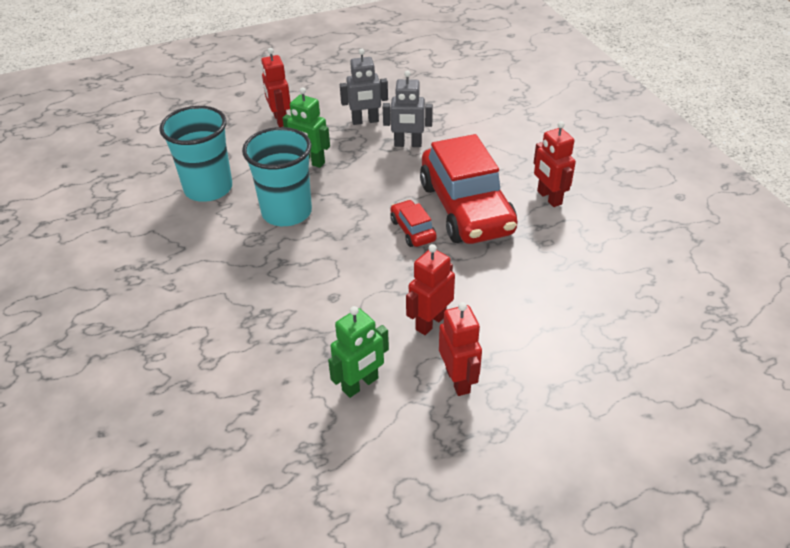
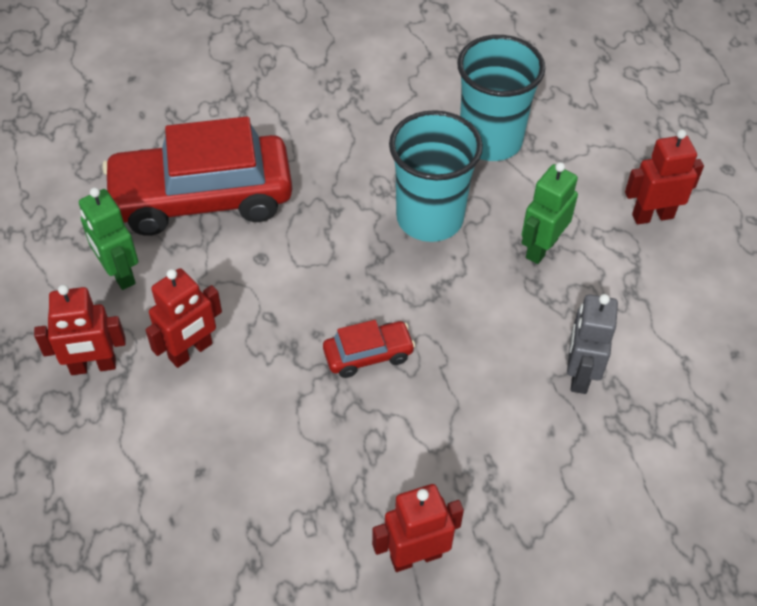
camera: 95 degrees right, 10 degrees up
grey robot [340,49,388,125] -> none
red robot [406,244,455,335] -> red robot turned 90 degrees clockwise [145,268,222,368]
red car [420,134,518,244] -> red car moved to [102,117,292,236]

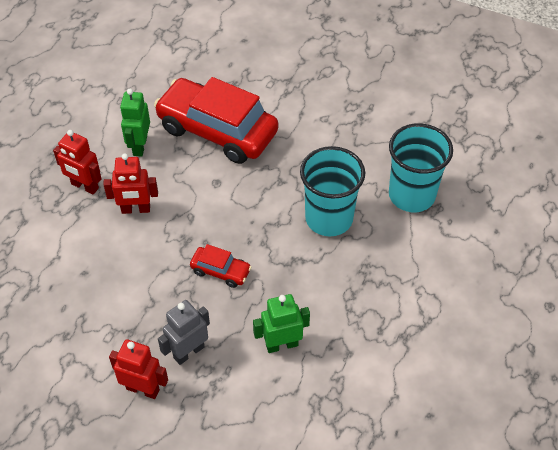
camera: 40 degrees right, 0 degrees up
green robot [522,162,578,264] -> green robot moved to [253,294,310,353]
grey robot [567,294,618,394] -> grey robot moved to [158,300,210,365]
red robot [625,129,704,225] -> none

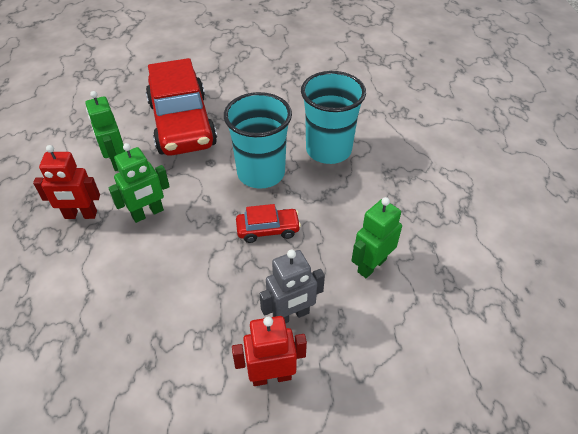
camera: 30 degrees left, 5 degrees down
red robot [103,153,158,214] -> green robot [108,143,170,223]
red car [154,77,278,164] -> red car turned 105 degrees counterclockwise [146,58,217,156]
grey robot [158,300,210,365] -> grey robot turned 135 degrees counterclockwise [260,249,325,324]
turquoise cup [389,123,453,212] -> turquoise cup moved to [224,92,292,189]

